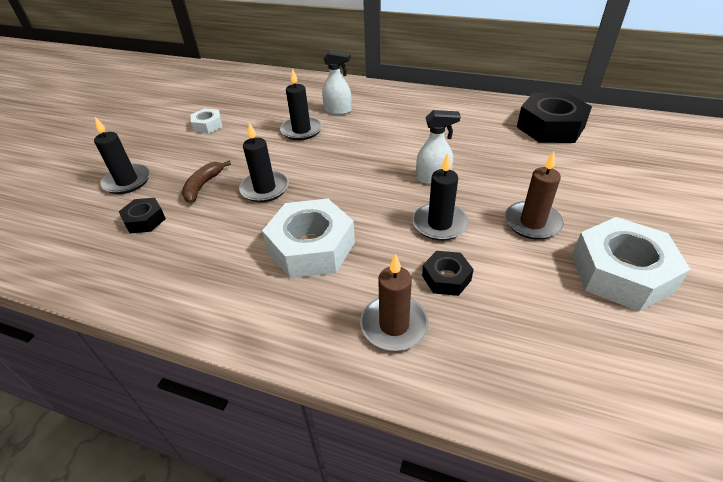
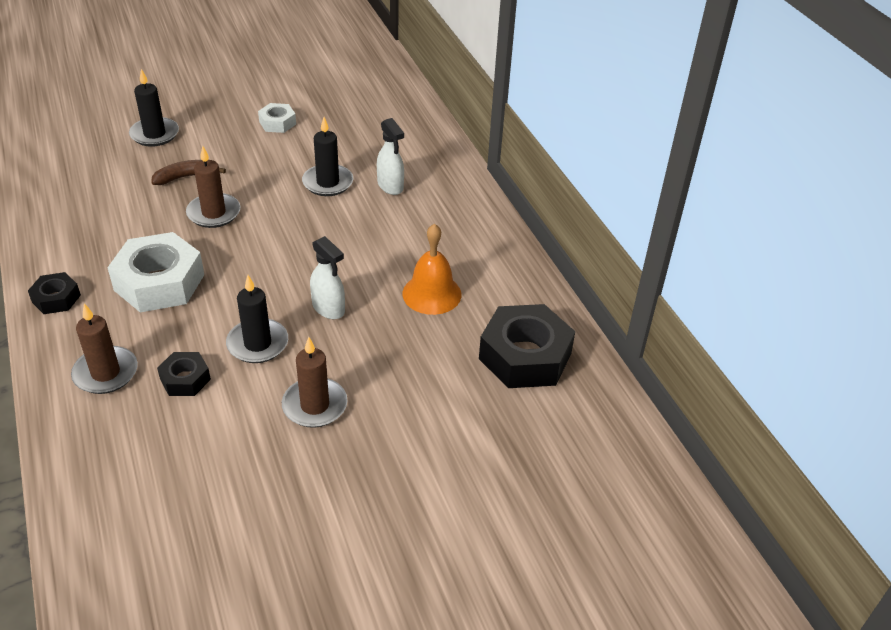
camera: 45 degrees right, 0 degrees up
black nut [119,198,166,233] -> black nut moved to [28,272,81,314]
black candle [239,122,289,202] -> brown candle [186,146,240,228]
white nut [572,217,691,312] -> none
none -> orange bell [402,224,461,315]

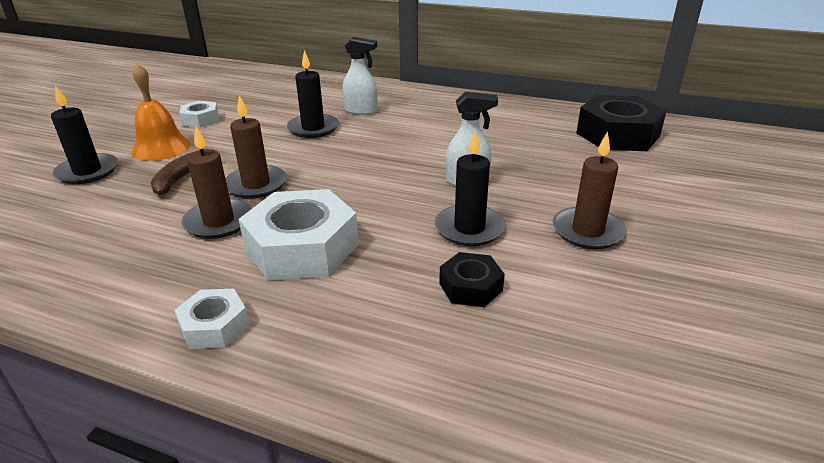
camera: 45 degrees left, 10 degrees down
black nut [28,272,81,314] -> white nut [174,289,249,349]
brown candle [71,303,138,394] -> brown candle moved to [182,126,252,239]
orange bell [402,224,461,315] -> orange bell moved to [131,63,191,161]

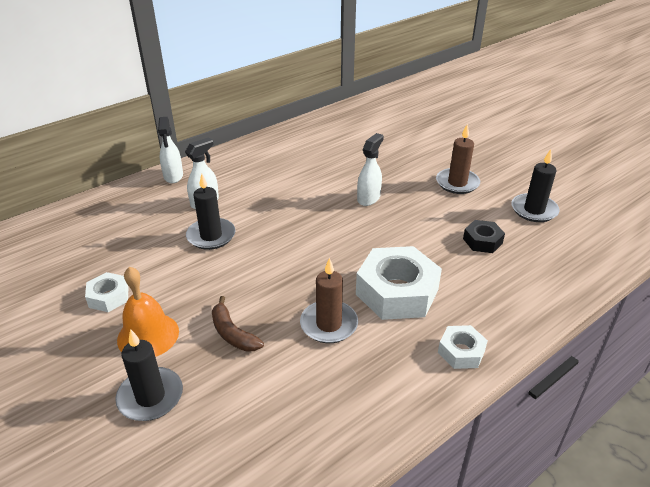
camera: 60 degrees left, 5 degrees up
brown candle [225,95,287,199] -> none
black candle [435,130,506,246] -> black candle moved to [511,149,560,222]
black nut [576,95,667,151] -> none
none -> white spray bottle [158,117,183,183]

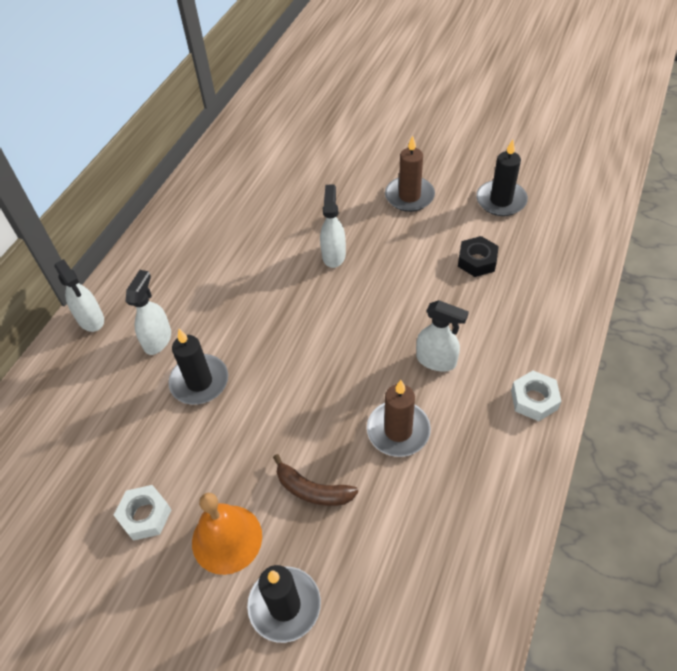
camera: 25 degrees left, 15 degrees up
white nut [356,246,442,320] -> white spray bottle [416,300,469,372]

